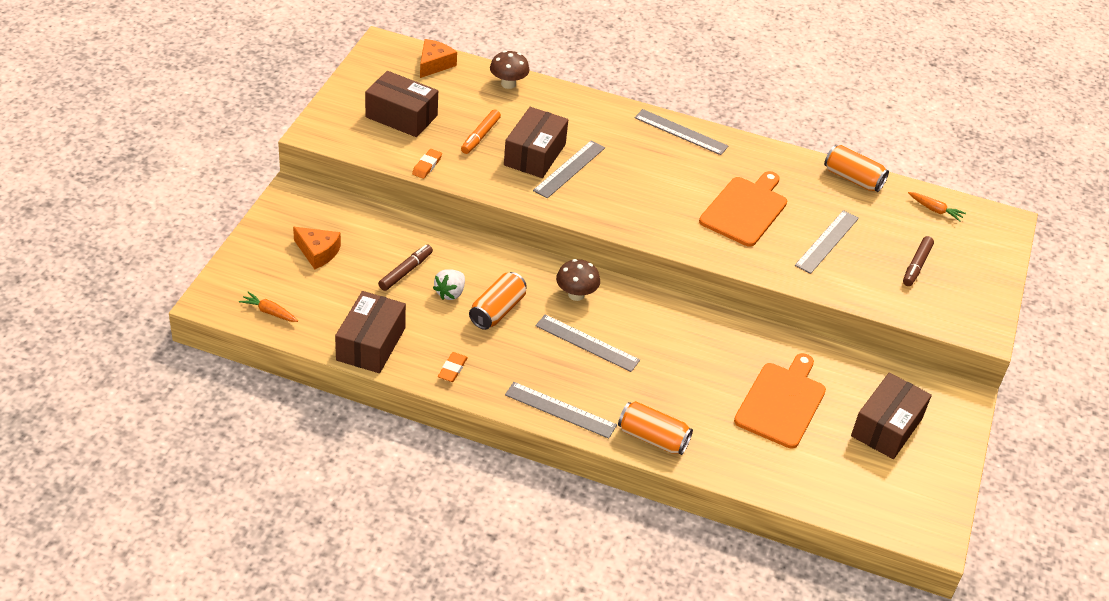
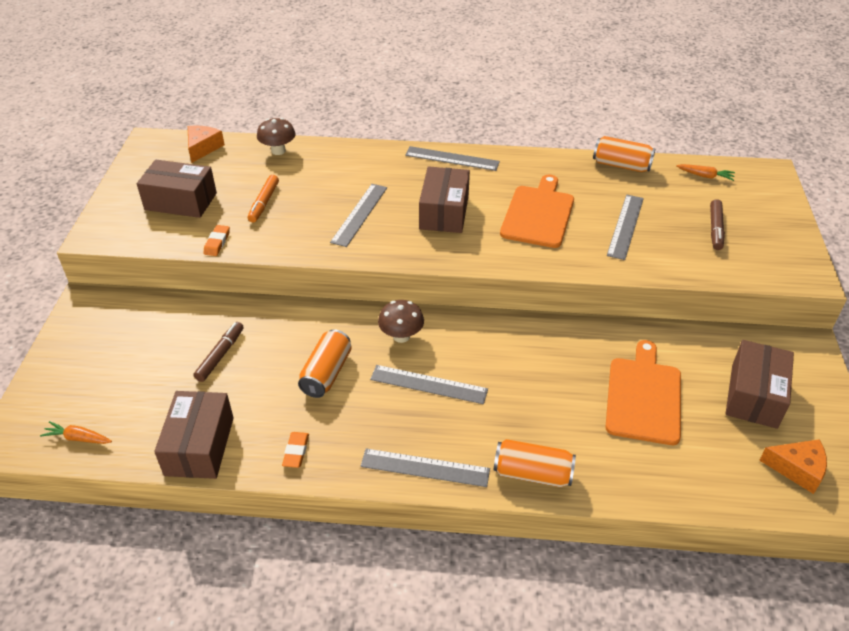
camera: 10 degrees left, 0 degrees up
orange cheese [293,227,341,270] -> orange cheese moved to [759,439,827,494]
white strawberry [433,269,465,300] -> none
brown box [504,107,568,178] -> brown box moved to [419,166,470,233]

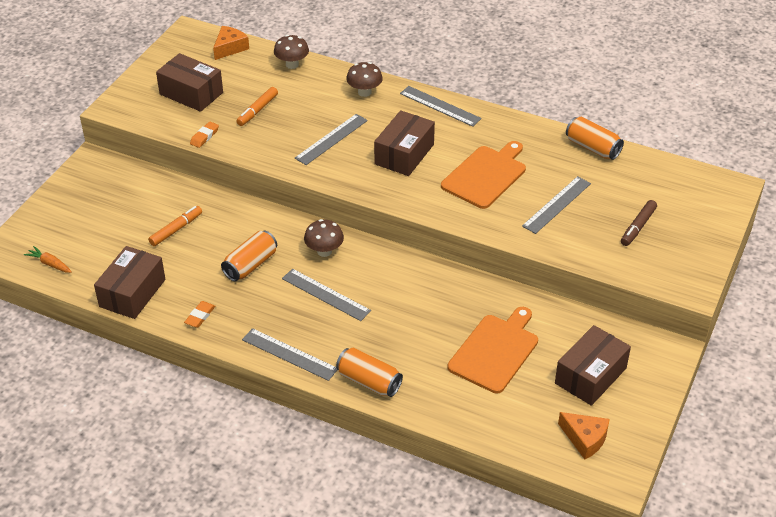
camera: 20 degrees right, 0 degrees up
brown marker [193,322,244,382] -> orange marker [148,206,202,246]
orange carrot [676,164,735,181] -> none
none -> brown mushroom [346,62,383,97]

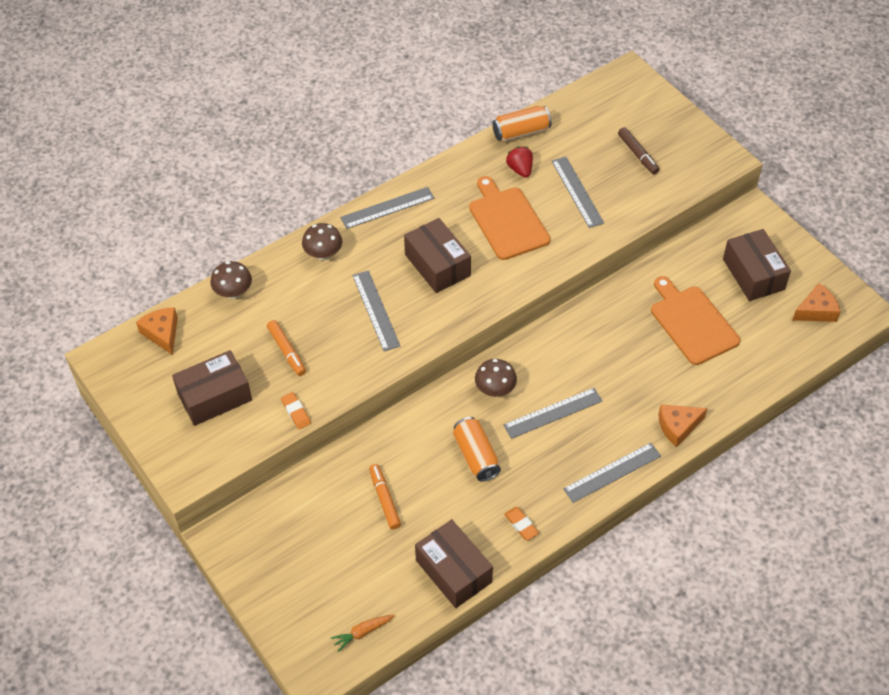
camera: 60 degrees left, 10 degrees up
orange can [336,347,403,397] -> orange cheese [658,405,707,447]
none -> red strawberry [506,146,533,178]

